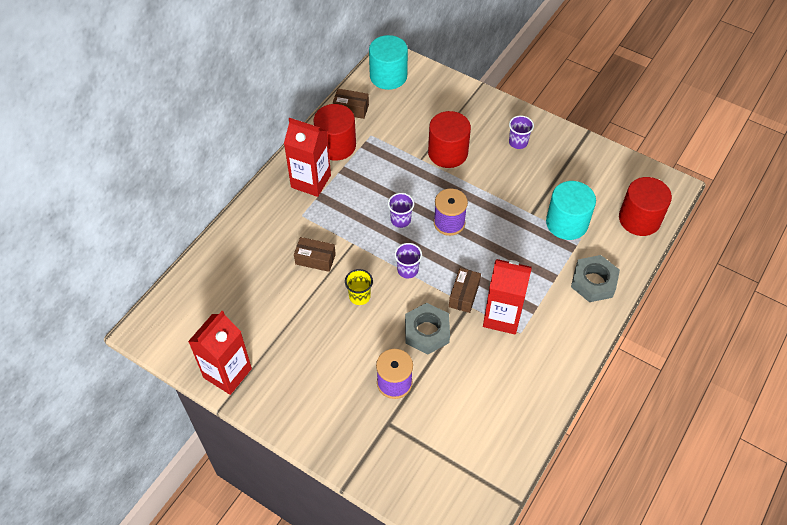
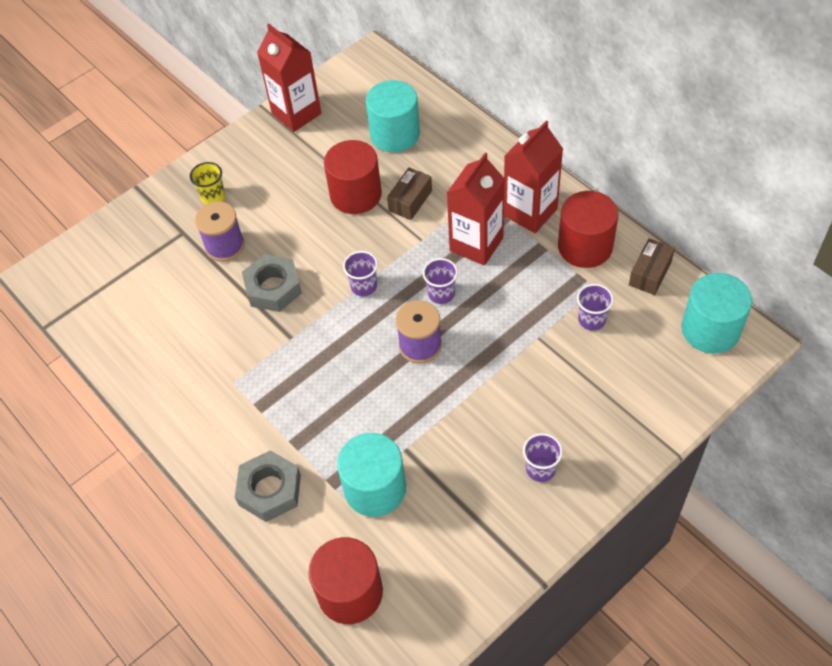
camera: 110 degrees right, 0 degrees up
yellow cup [345,269,373,305] -> yellow cup moved to [190,162,225,204]
red cylinder [428,111,471,168] -> red cylinder moved to [324,140,382,214]
brown box [449,268,481,313] -> none
red carton [483,259,532,335] -> red carton moved to [447,153,505,266]
none -> turquoise cylinder [366,80,420,152]
none -> purple cup [577,284,614,331]

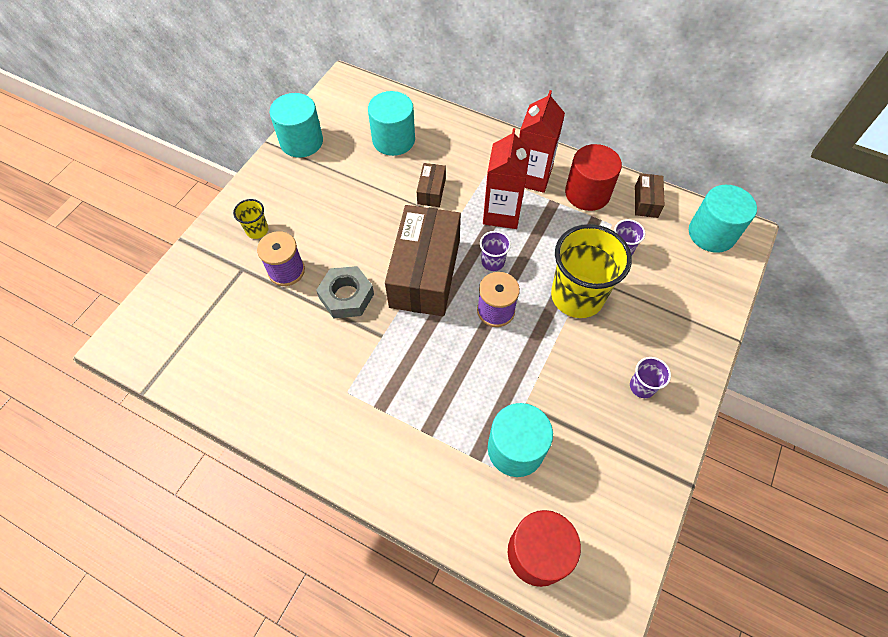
camera: 25 degrees left, 5 degrees up
grey nut [235,450,301,522] -> none
red carton [257,24,321,132] -> turquoise cylinder [270,93,323,158]
red cylinder [324,140,382,214] -> none
purple cup [343,251,378,296] -> brown box [385,205,461,316]
none -> yellow cup [551,224,632,318]

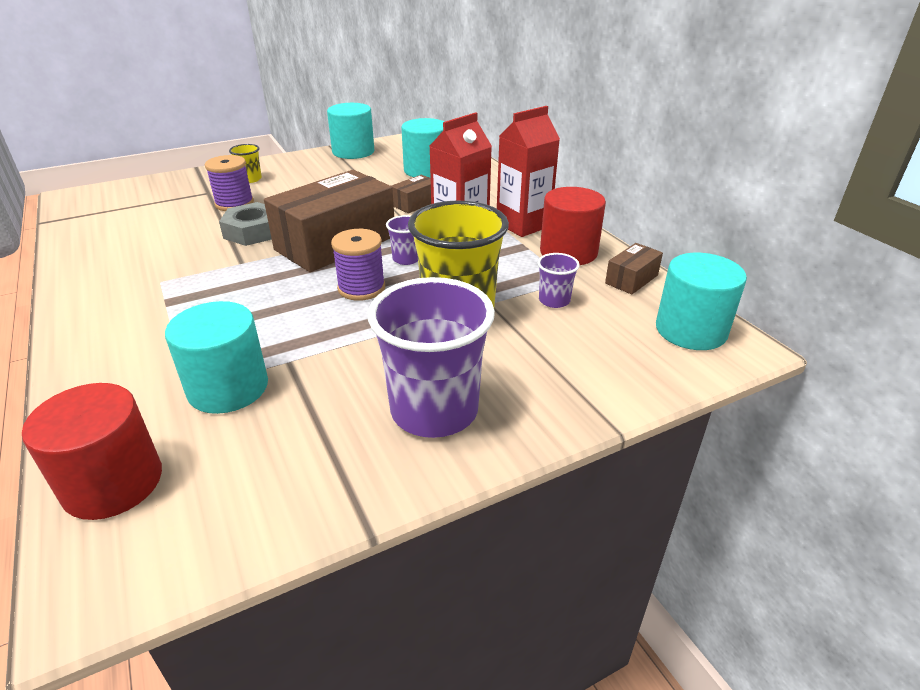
camera: 35 degrees right, 25 degrees down
purple cup [630,357,671,398] -> purple cup [368,277,495,438], size x2.22

